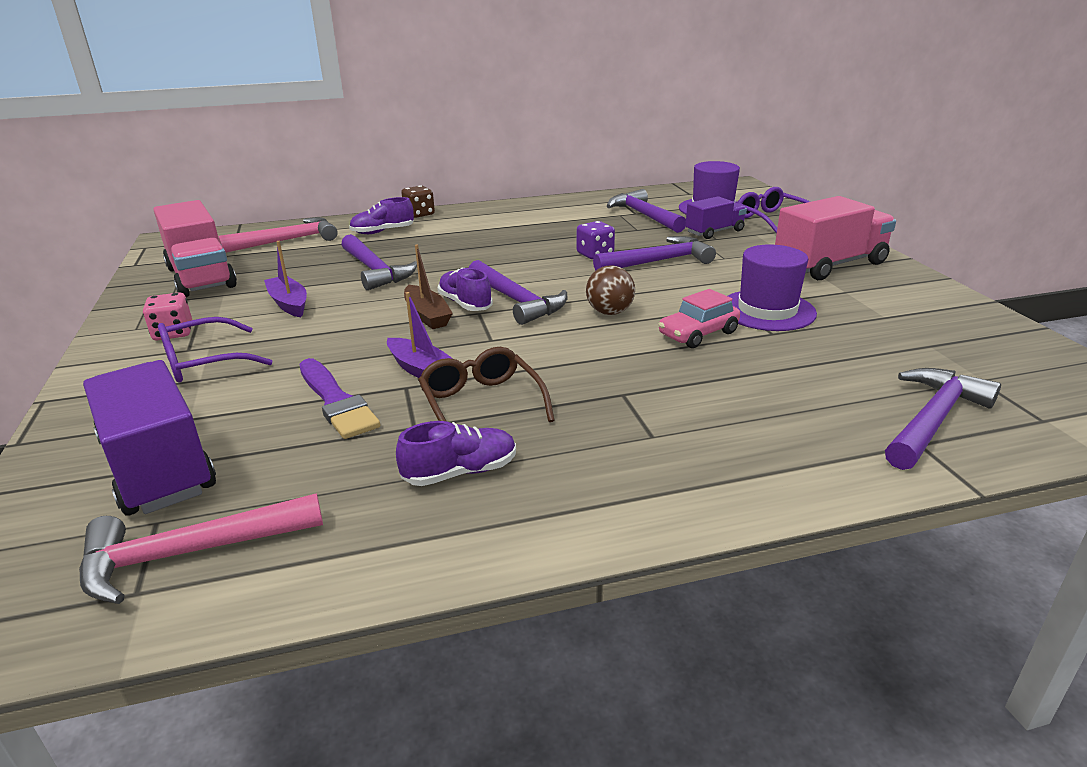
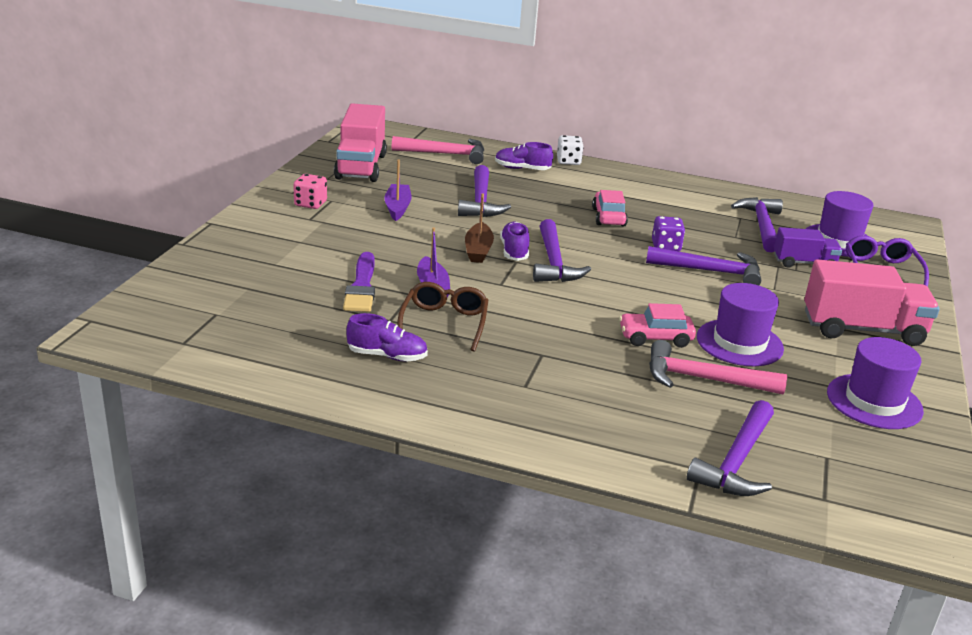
camera: 30 degrees right, 0 degrees up
pink hammer [79,493,323,604] -> pink hammer moved to [649,340,787,395]
purple truck [83,360,216,515] -> none
purple glasses [158,317,272,383] -> none
brown dice [401,185,435,218] -> white dice [557,135,584,165]
brown ball [586,265,635,315] -> none
purple hammer [885,368,1001,470] -> purple hammer turned 135 degrees clockwise [687,400,774,496]
none -> pink car [592,190,628,227]
none -> purple hat [827,337,924,429]

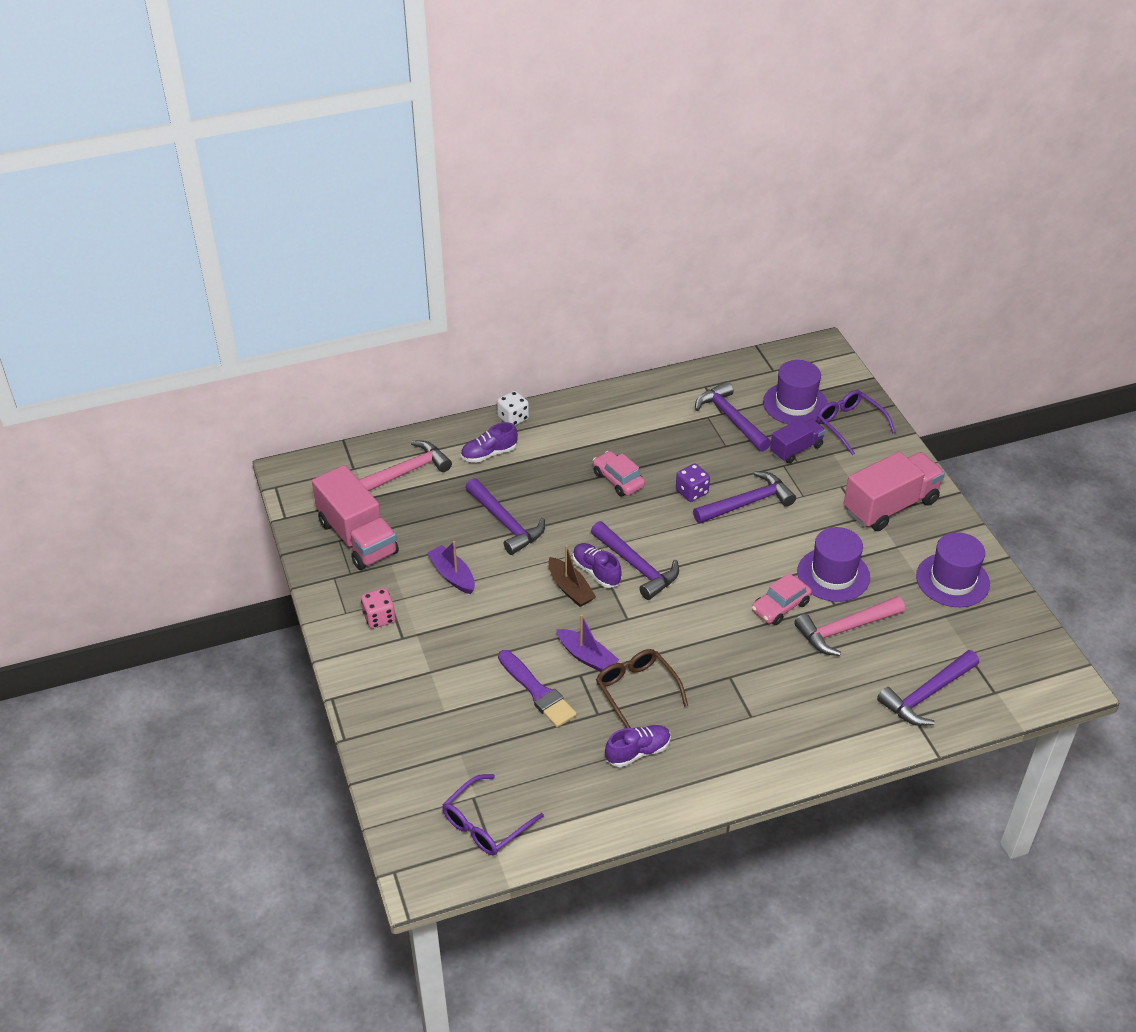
camera: 35 degrees left, 15 degrees up
purple hammer [687,400,774,496] -> purple hammer turned 60 degrees clockwise [877,650,979,726]
none -> purple glasses [442,774,544,856]

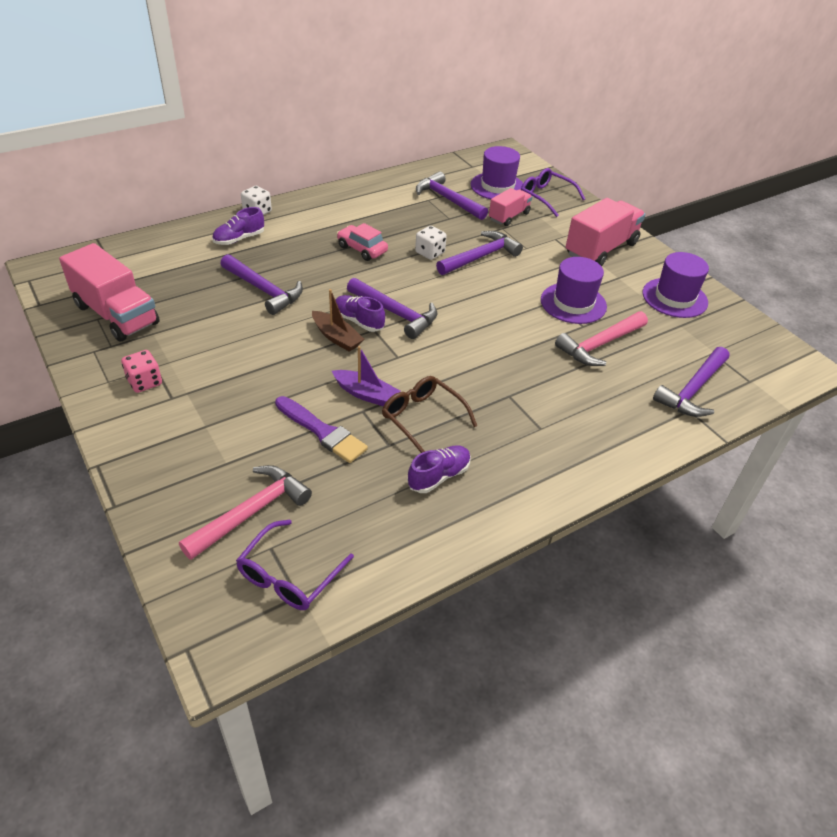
camera: 15 degrees left, 0 degrees up
pink hammer [359,440,452,491] -> pink hammer moved to [179,465,312,560]
purple boat [427,541,475,594] -> none
purple dice [676,463,710,502] -> white dice [415,226,447,260]
pink car [752,573,812,625] -> none
purple truck [770,419,825,463] -> pink truck [489,188,532,226]

